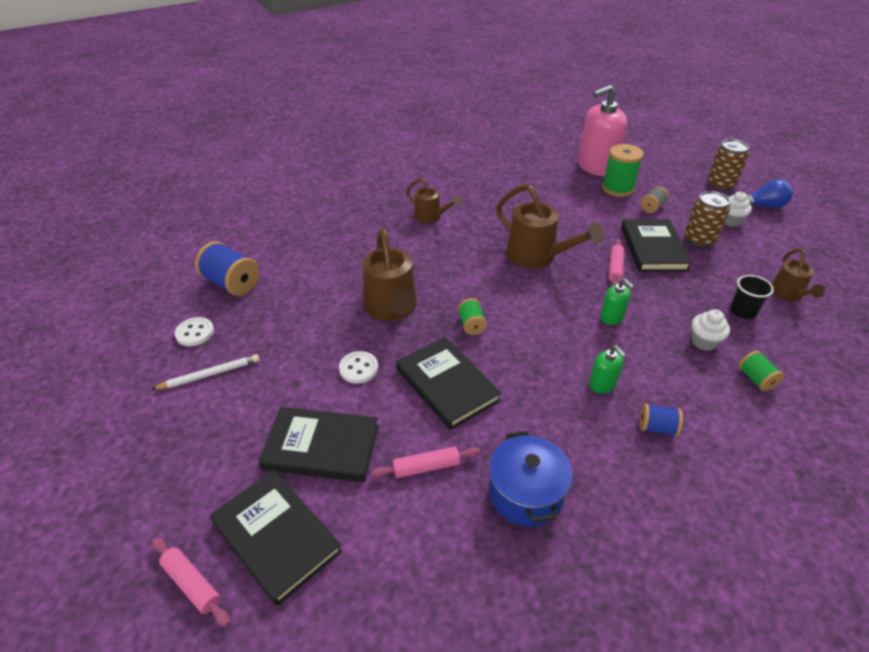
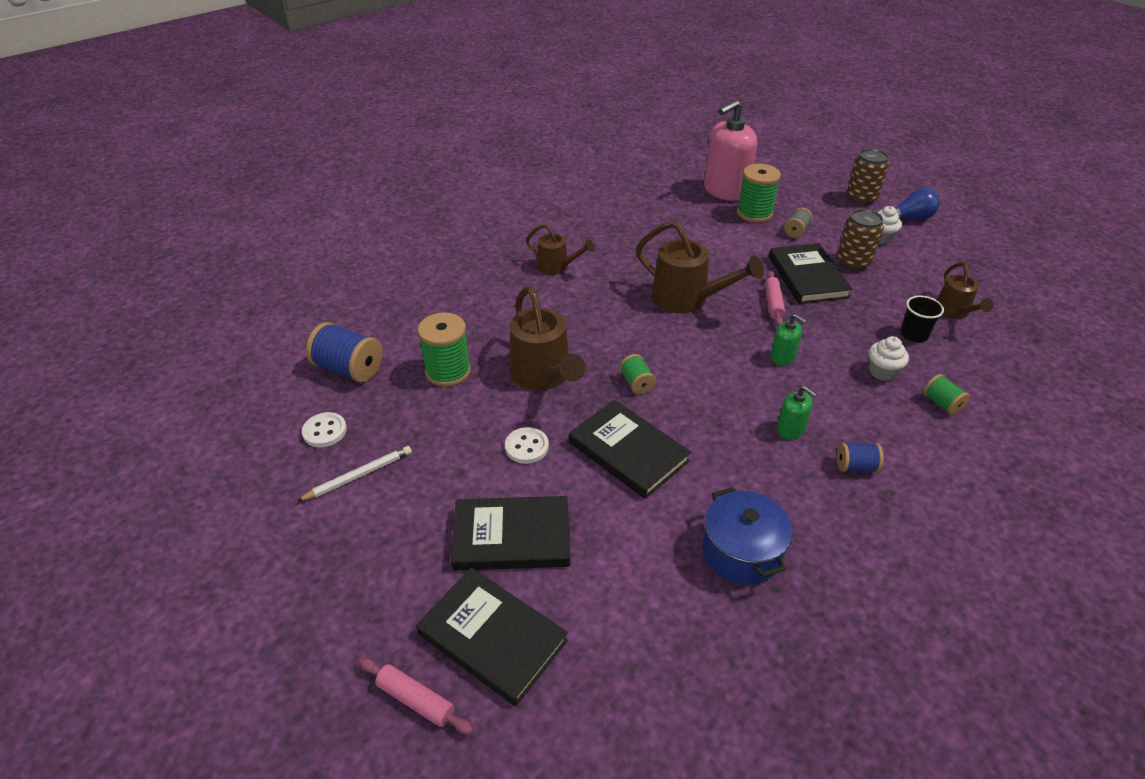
camera: 10 degrees left, 0 degrees up
pink rolling pin [371,446,480,478] -> none
none -> green spool [418,312,471,387]

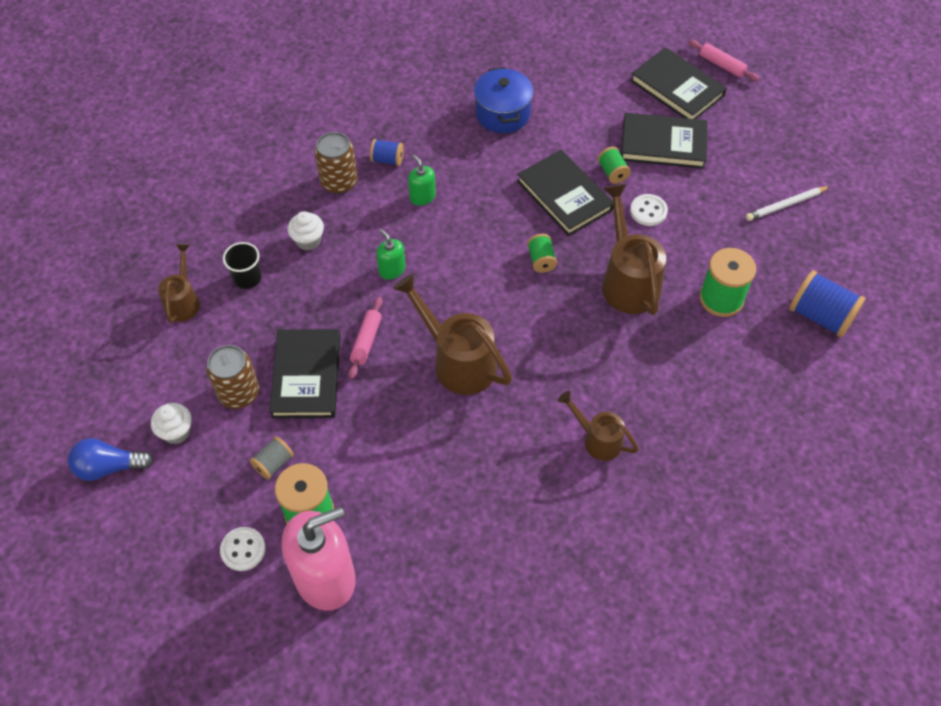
camera: 170 degrees left, 15 degrees up
white button [302,412,347,447] -> white button moved to [220,527,266,571]
brown can [847,149,889,205] -> brown can moved to [314,132,358,194]
green spool [923,374,970,415] -> green spool moved to [598,147,631,184]

